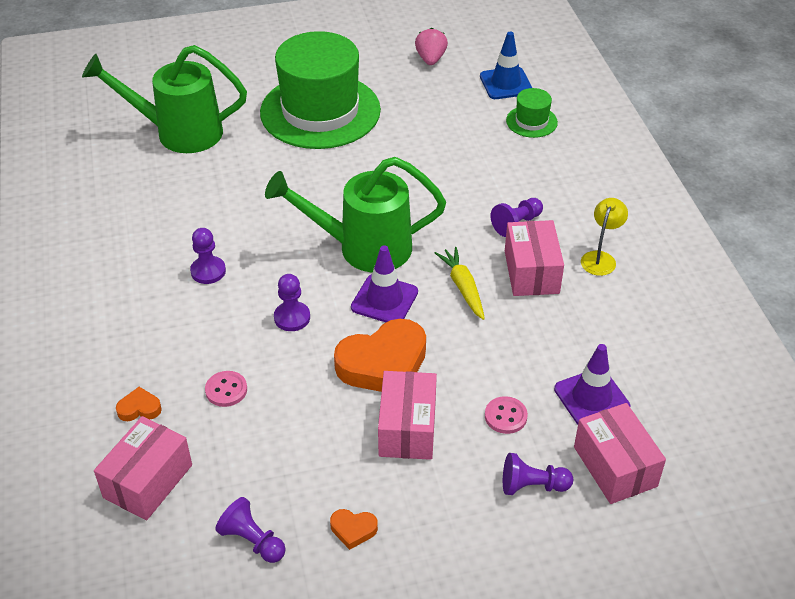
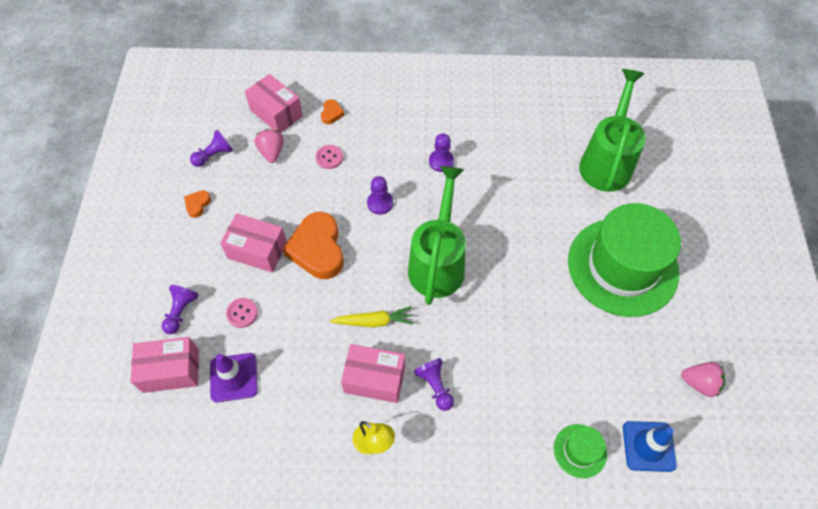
camera: 105 degrees right, 15 degrees up
purple traffic cone [351,245,418,322] -> none
none -> pink strawberry [255,129,284,163]

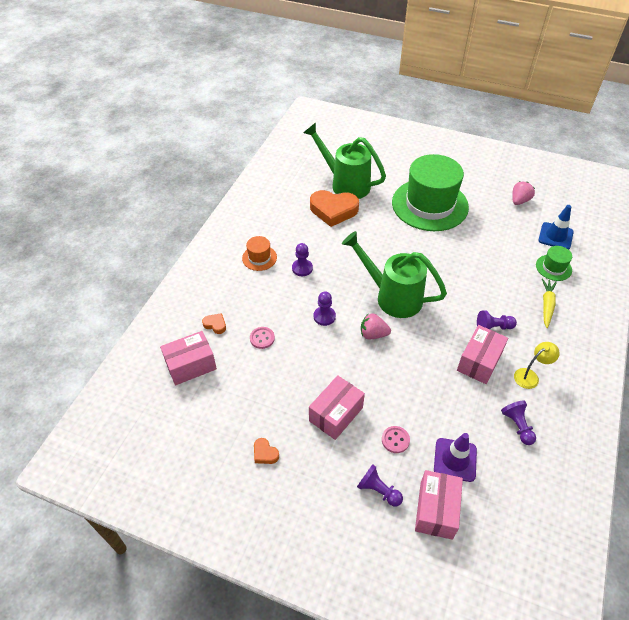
camera: 70 degrees left, 10 degrees down
purple pawn [190,129,233,167] -> purple pawn moved to [501,400,536,445]
pink strawberry [255,129,284,163] -> pink strawberry moved to [361,313,391,339]
orange heart [282,212,344,279] -> orange heart moved to [310,190,359,227]
yellow carrot [330,306,413,327] -> yellow carrot moved to [542,279,557,328]
none -> orange hat [242,236,277,271]

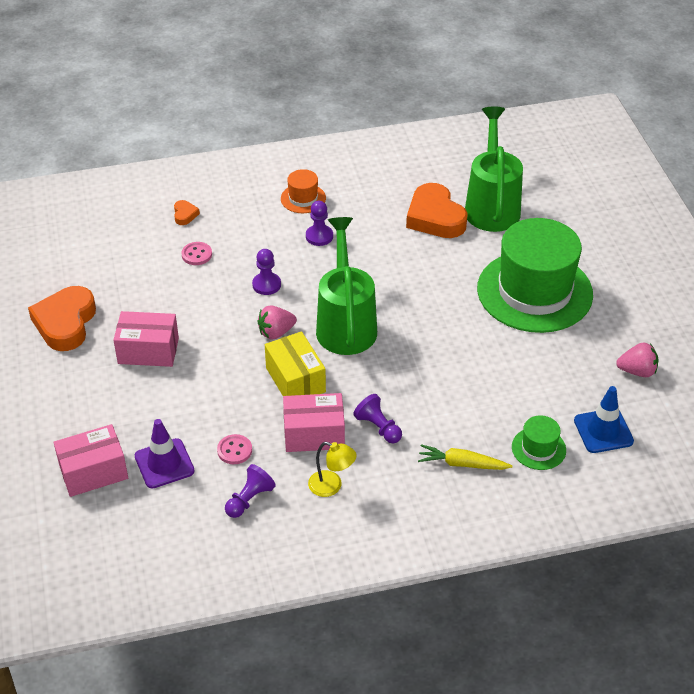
camera: 55 degrees right, 5 degrees down
pink box [160,331,217,385] -> none
orange heart [254,438,279,464] -> orange heart [28,286,96,351], size x2.28
purple pawn [357,464,403,507] -> none
pink strawberry [361,313,391,339] -> pink strawberry turned 90 degrees counterclockwise [257,305,297,340]
pink button [382,426,410,453] -> pink button moved to [217,434,252,464]
yellow carrot [542,279,557,328] -> yellow carrot turned 150 degrees counterclockwise [418,444,512,470]
none -> yellow box [265,331,326,396]

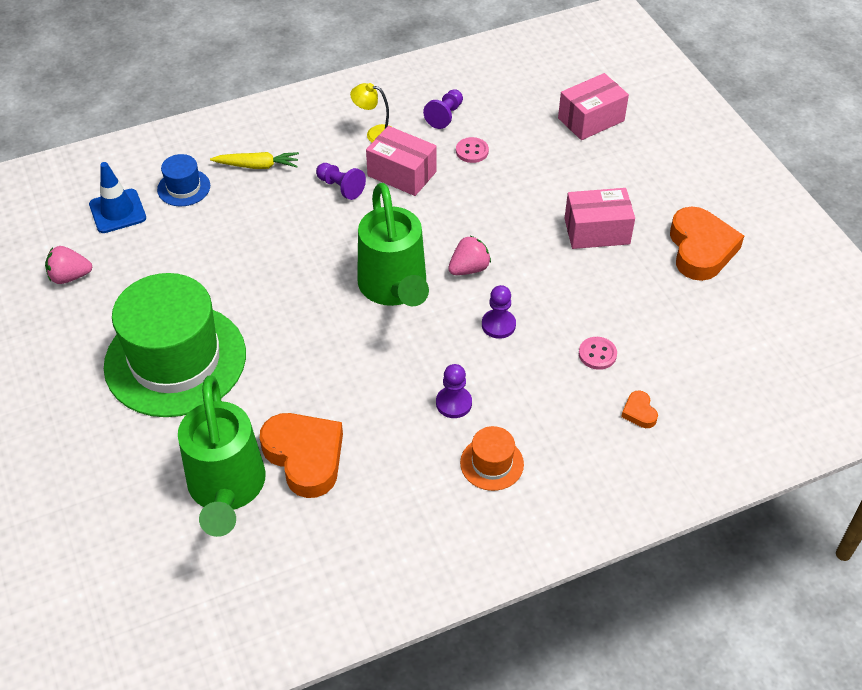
camera: 170 degrees right, 5 degrees up
purple traffic cone [135,419,195,489] -> none
yellow box [265,331,326,396] -> none
pink box [283,393,345,452] -> pink box turned 45 degrees clockwise [366,126,437,196]
green hat [512,415,566,470] -> blue hat [157,154,210,206]

